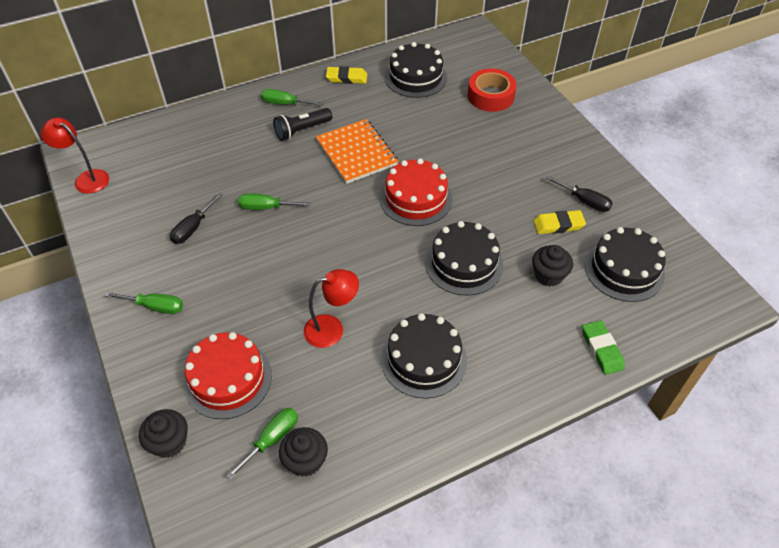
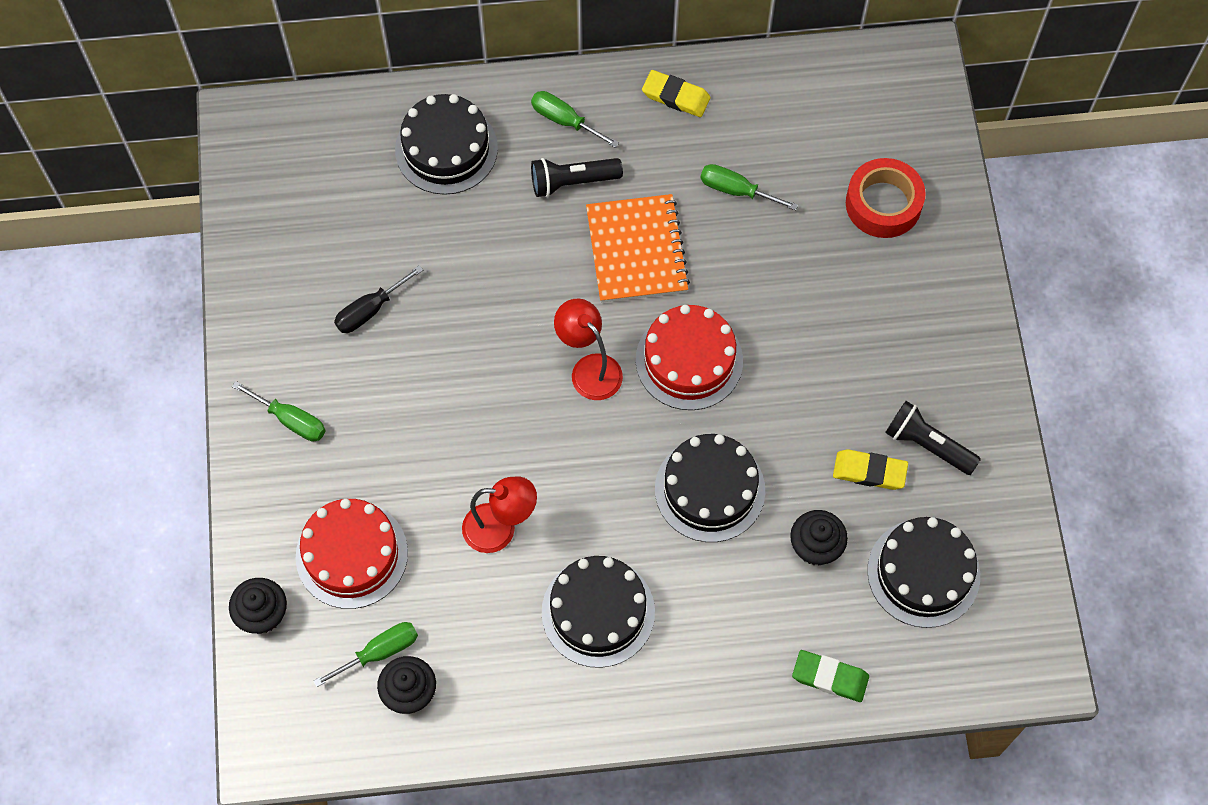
camera: 20 degrees right, 15 degrees up
red lamp [41,117,109,194] -> red lamp moved to [554,298,623,400]
green screwdriver [238,193,311,210] -> green screwdriver moved to [700,164,798,211]
black cake [385,42,447,98] -> black cake moved to [395,94,498,195]
black screwdriver [545,175,613,212] -> black flashlight [885,401,981,475]
green eraser [582,320,625,375] -> green eraser turned 75 degrees counterclockwise [792,650,869,702]

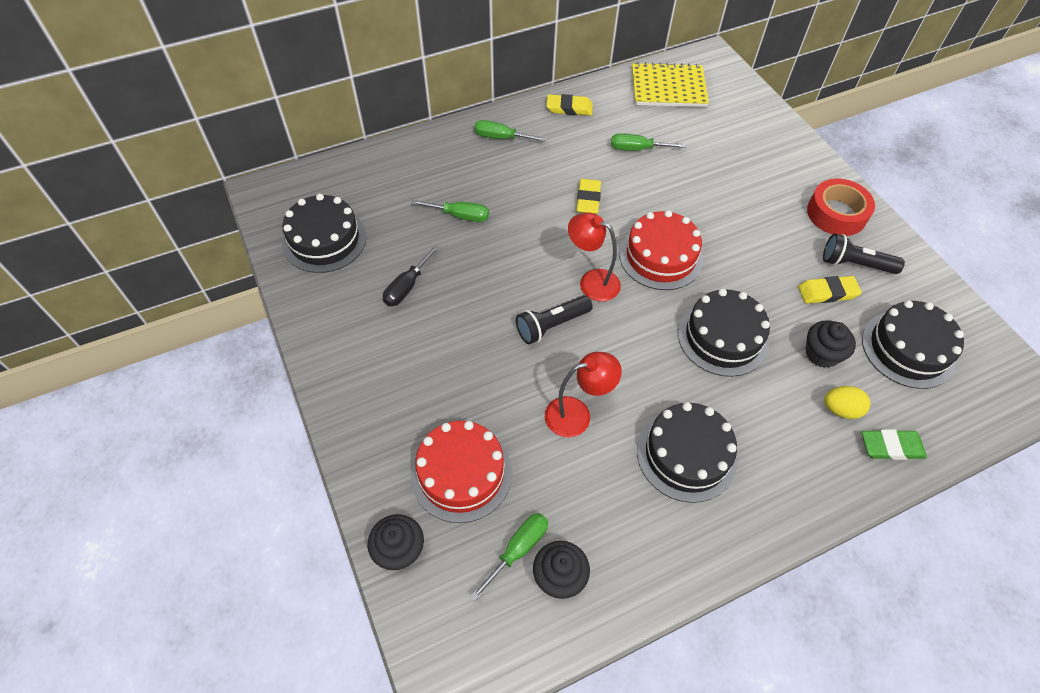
camera: 20 degrees left, 10 degrees down
green screwdriver [232,381,325,441] -> green screwdriver moved to [411,200,489,222]
black cake [395,94,498,195] -> black cake moved to [282,194,367,273]
black flashlight [531,158,623,197] -> black flashlight moved to [516,295,593,344]
orange notebook [586,194,690,303] -> yellow eraser [576,179,601,214]
red tape [846,158,926,238] -> red tape moved to [807,179,875,236]
none -> yellow notebook [632,62,709,107]
none -> yellow egg [824,386,870,419]

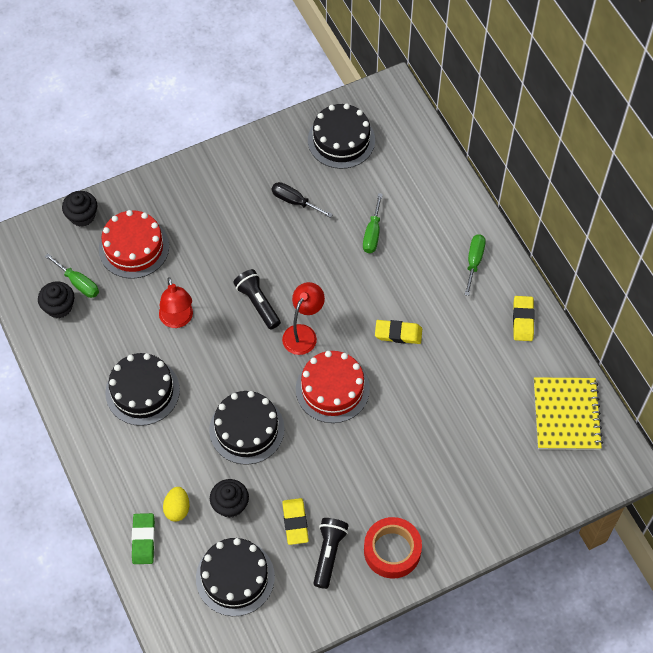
camera: 90 degrees right, 5 degrees up
green screwdriver [611,133,685,151] -> none

